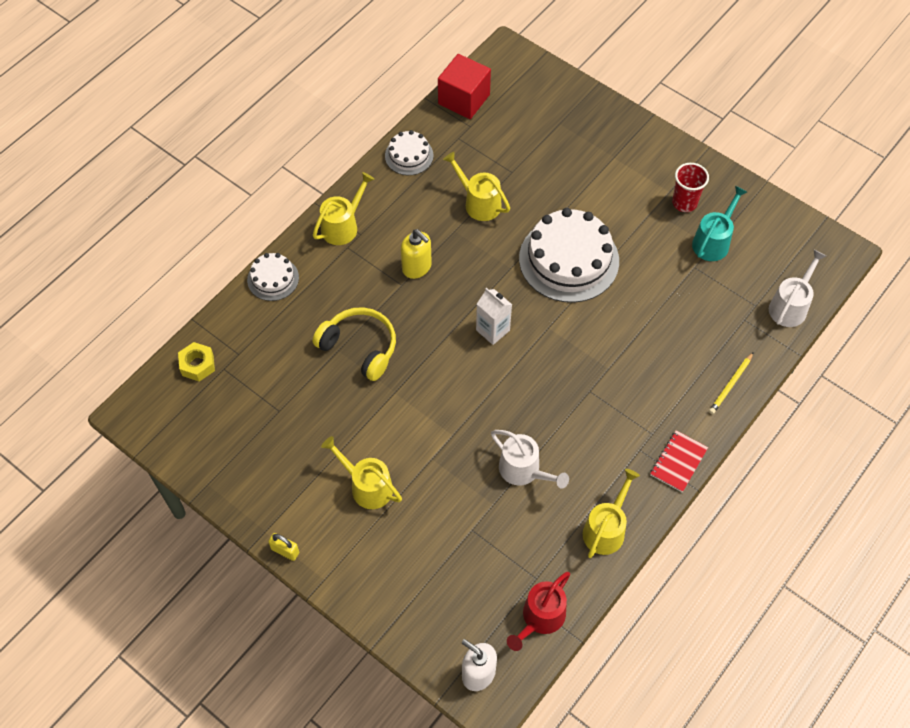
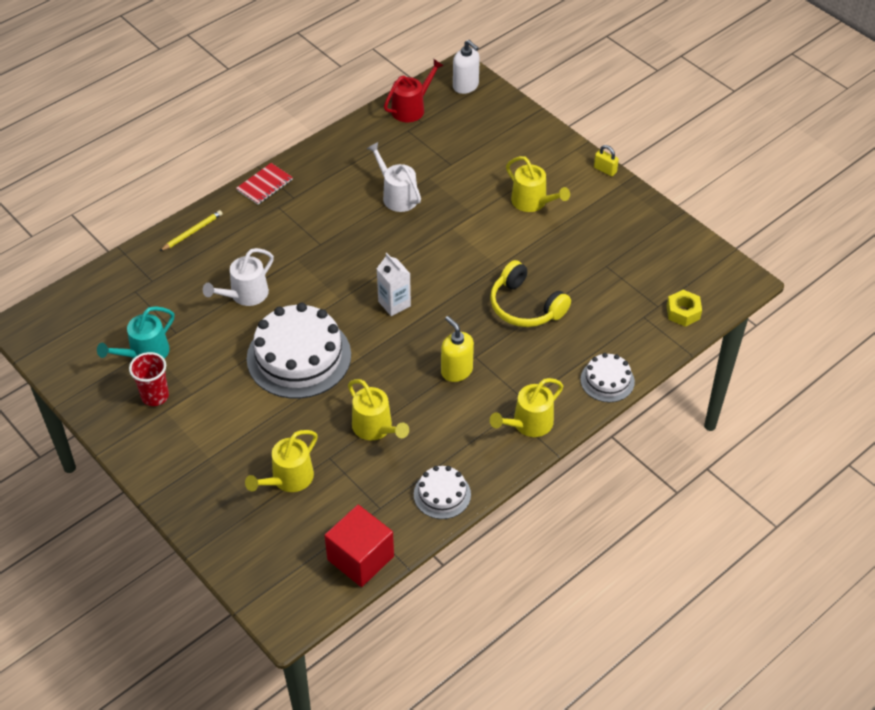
camera: 170 degrees left, 10 degrees down
yellow watering can [583,469,640,558] -> yellow watering can moved to [245,430,318,492]
white watering can [769,249,826,327] -> white watering can moved to [203,248,274,306]

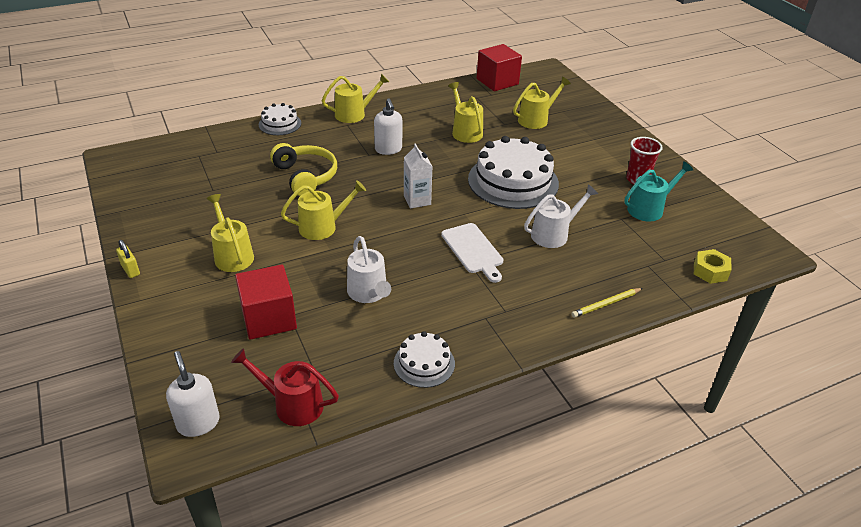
camera: 165 degrees left, 10 degrees down
red notebook [236,163,293,205] -> none
red watering can [384,59,444,122] -> red watering can turned 45 degrees clockwise [231,348,339,426]
white cake [414,466,471,519] -> white cake moved to [394,331,455,388]
yellow soap dispenser [441,316,474,382] -> white soap dispenser [374,98,402,155]
yellow nut [667,290,702,327] -> yellow nut moved to [694,249,732,284]
none -> red cube [235,265,297,340]
none -> yellow watering can [281,180,366,240]
none -> white cutting board [441,223,504,283]

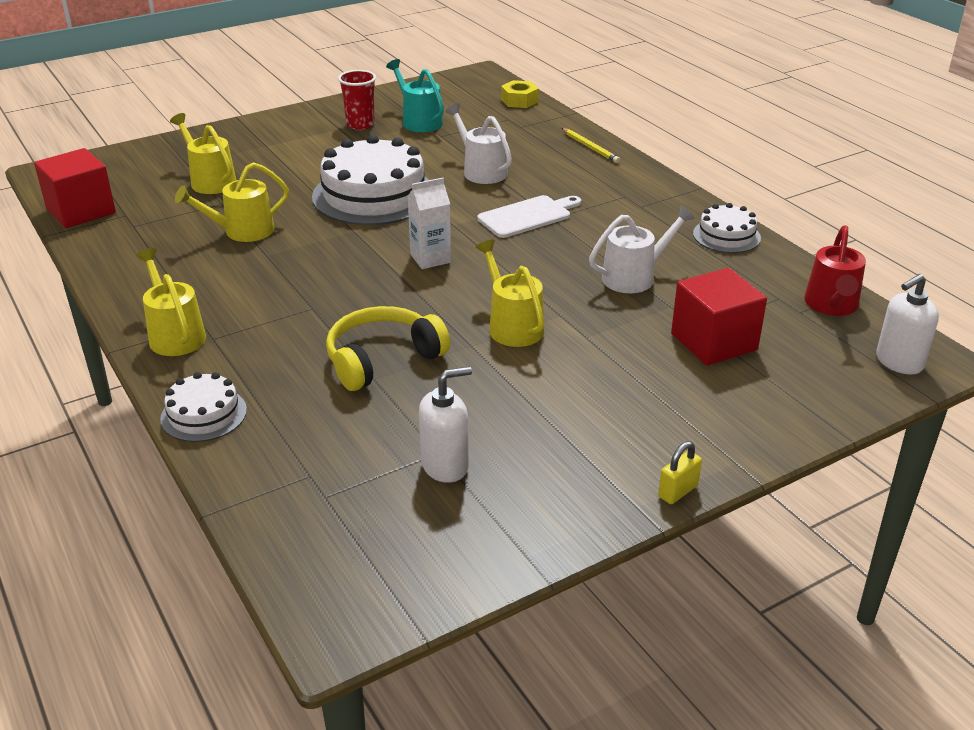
camera: 95 degrees left, 5 degrees down
yellow watering can [206,194,254,272] -> none
white soap dispenser [374,98,402,155] -> white soap dispenser moved to [419,366,472,483]

